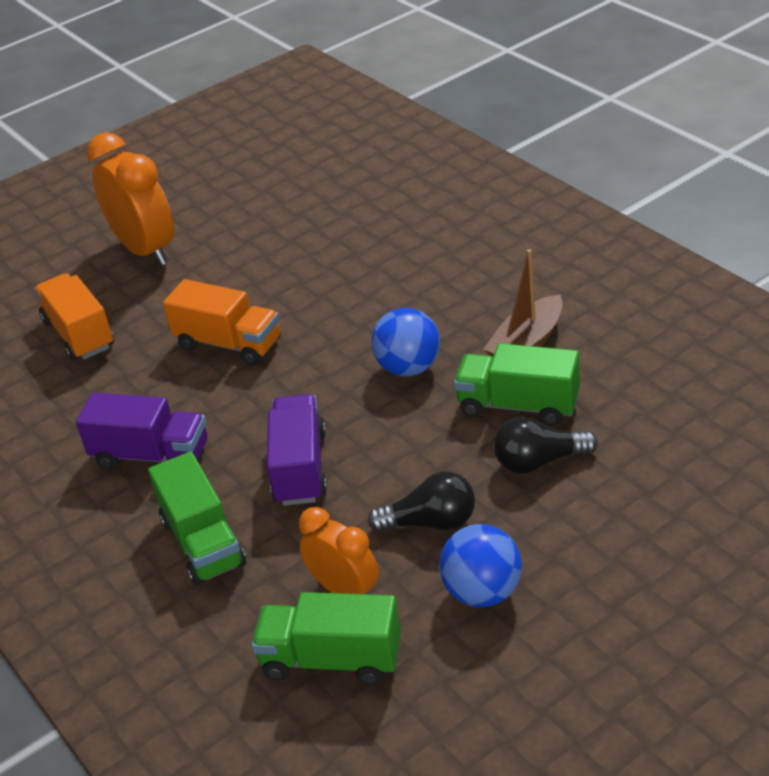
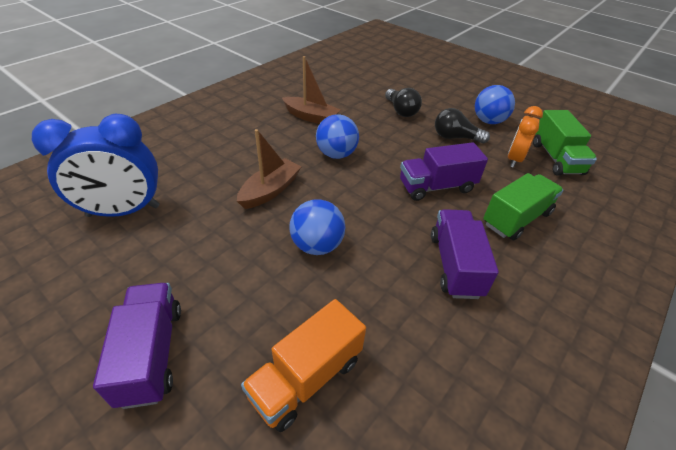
camera: 110 degrees left, 5 degrees up
orange clock [87,132,174,265] -> purple truck [93,283,181,409]
orange truck [163,279,280,365] -> blue ball [289,199,345,255]
black light bulb [368,471,475,532] -> black light bulb turned 60 degrees counterclockwise [435,108,490,143]
green truck [454,343,580,426] -> none
none -> blue clock [32,114,160,217]
none -> brown boat [237,129,301,209]

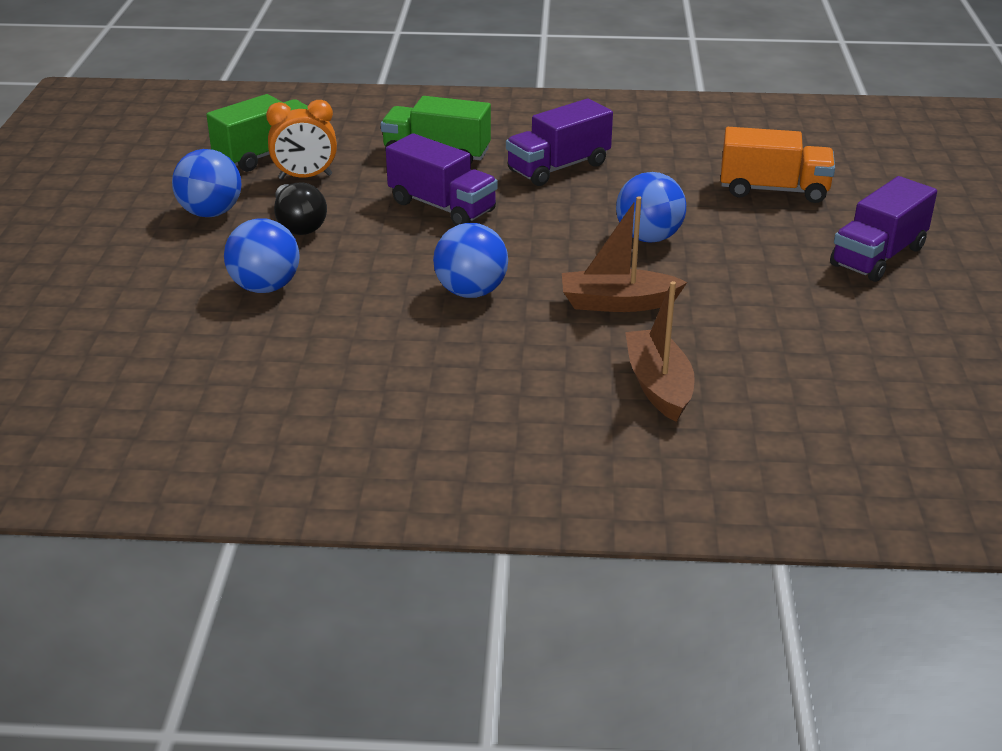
camera: 125 degrees left, 10 degrees down
blue clock [32,114,160,217] -> none
brown boat [282,56,340,124] -> brown boat moved to [625,281,695,422]
black light bulb [385,88,422,117] -> blue ball [224,218,300,293]

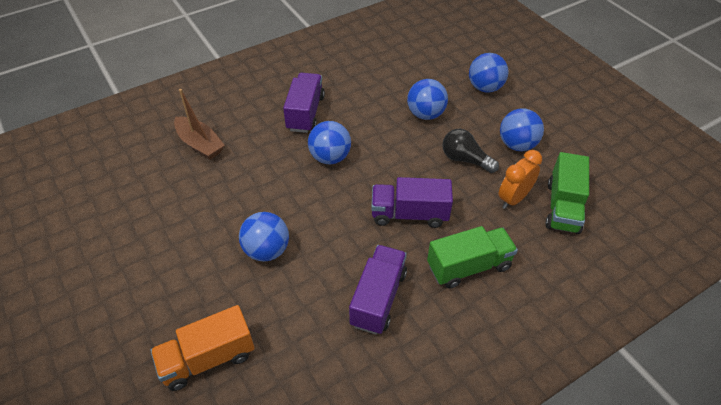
camera: 145 degrees right, 15 degrees up
brown boat [562,196,687,312] -> none
purple truck [830,176,937,282] -> purple truck moved to [283,73,325,133]
none -> blue ball [469,53,509,93]

